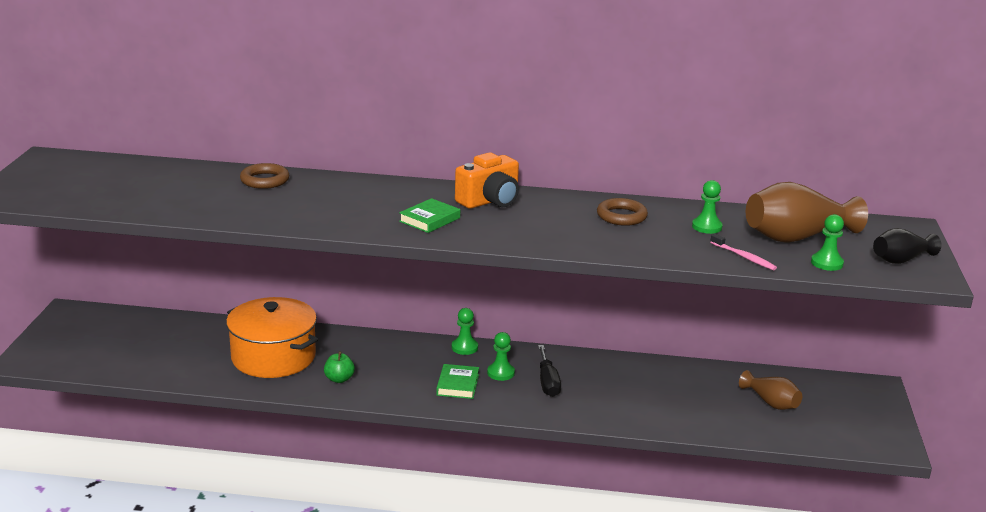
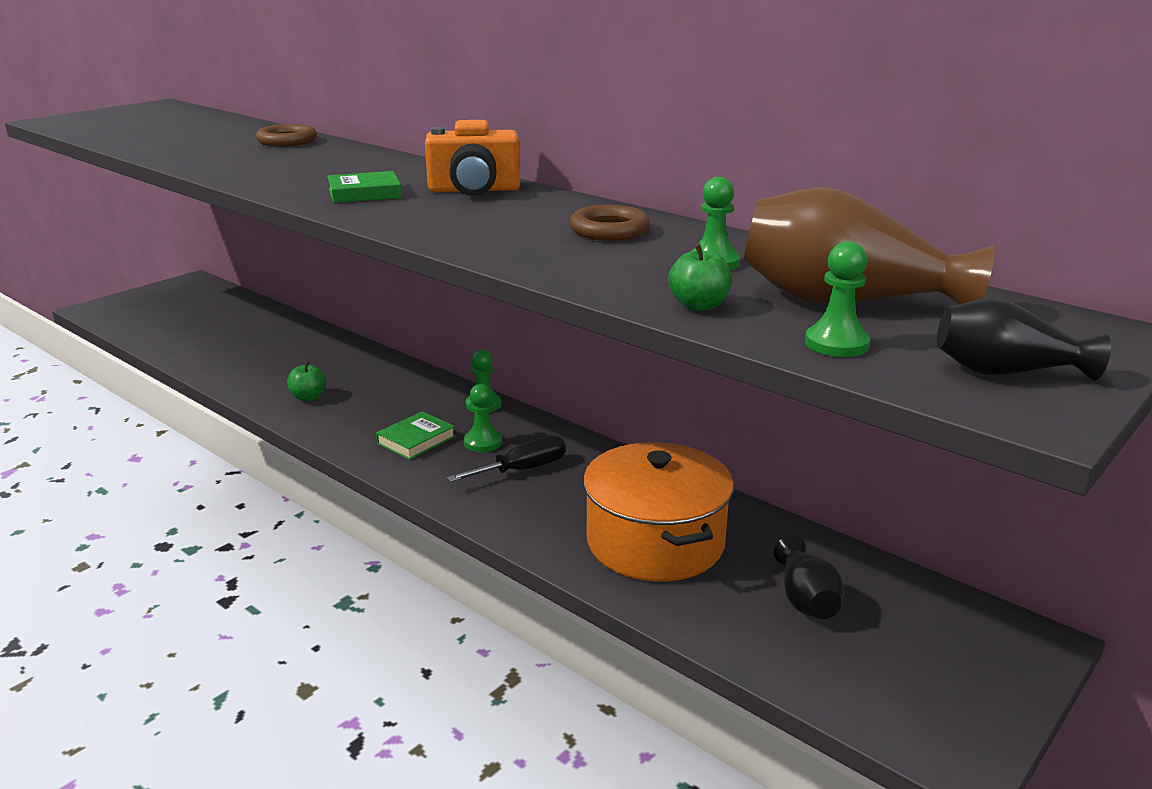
camera: 35 degrees right, 0 degrees up
orange pot [226,297,318,378] -> orange pot moved to [583,442,734,582]
black screwdriver [538,345,561,397] -> black screwdriver turned 150 degrees counterclockwise [447,436,566,482]
pink toothbrush [710,234,777,270] -> green apple [668,244,731,311]
brown vase [739,370,802,410] -> black vase [774,535,844,619]

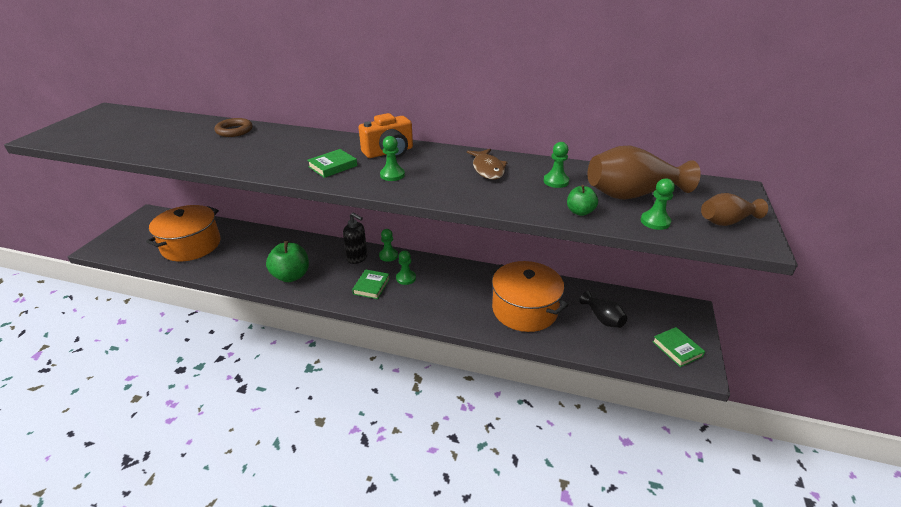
camera: 25 degrees left, 10 degrees up
green apple [287,361,327,402] -> green apple [266,241,309,282], size x1.87
black screwdriver [447,436,566,482] -> none
brown ring [569,205,650,241] -> brown fish [467,149,508,180]
black vase [937,298,1111,381] -> brown vase [701,193,768,226]
none -> orange pot [146,205,221,261]
none -> black soap dispenser [343,213,367,264]
none -> green pawn [380,136,405,181]
none -> green book [652,327,705,367]

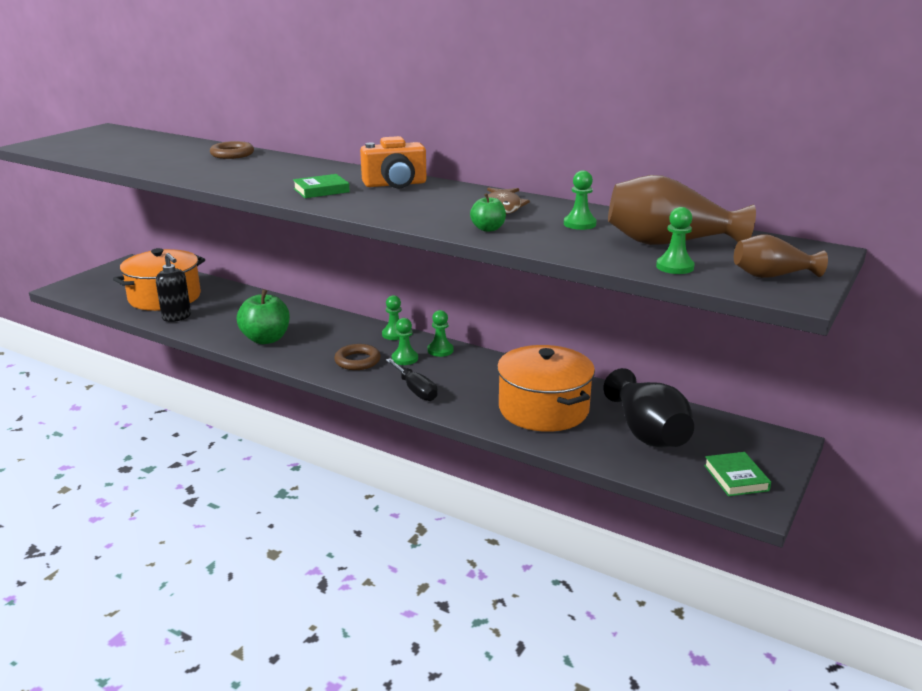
camera: 15 degrees right, 10 degrees down
black soap dispenser [343,213,367,264] -> black soap dispenser moved to [156,253,191,322]
green book [352,269,390,299] -> brown ring [334,344,381,370]
green pawn [380,136,405,181] -> green pawn moved to [428,310,454,357]
green apple [567,185,598,216] -> green apple moved to [470,193,506,232]
black vase [580,291,627,328] -> black vase [604,368,694,448], size x1.75
none -> black screwdriver [386,358,438,401]

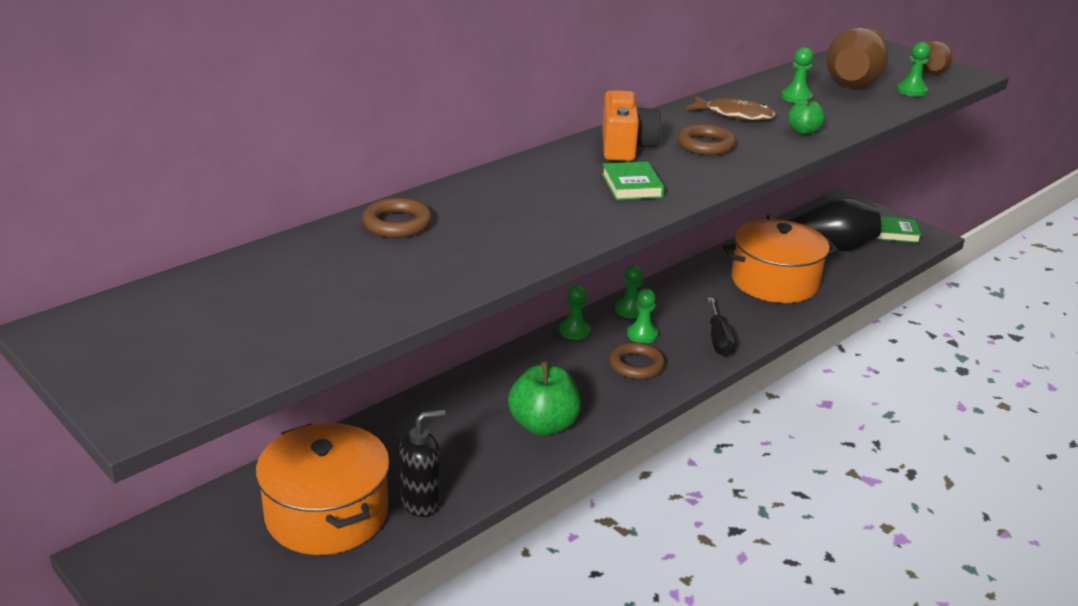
camera: 75 degrees left, 5 degrees up
black screwdriver [386,358,438,401] -> black screwdriver turned 105 degrees clockwise [707,298,736,357]
none -> brown ring [677,124,736,155]

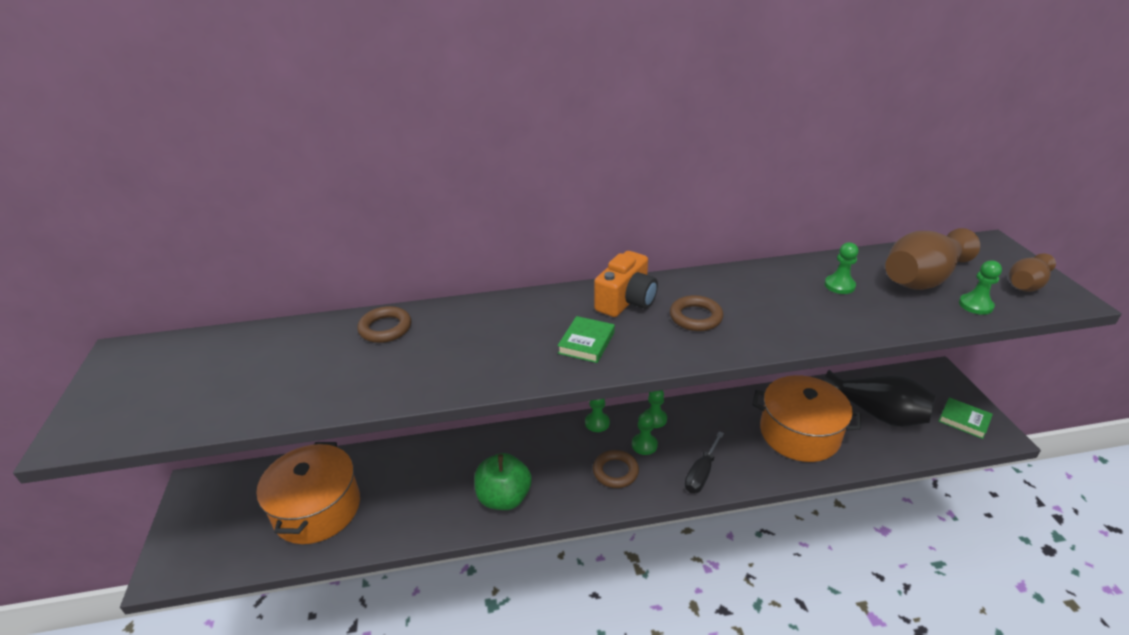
camera: 35 degrees right, 5 degrees up
black soap dispenser [399,410,446,517] -> none
brown fish [686,95,776,121] -> none
green apple [788,97,825,135] -> none

